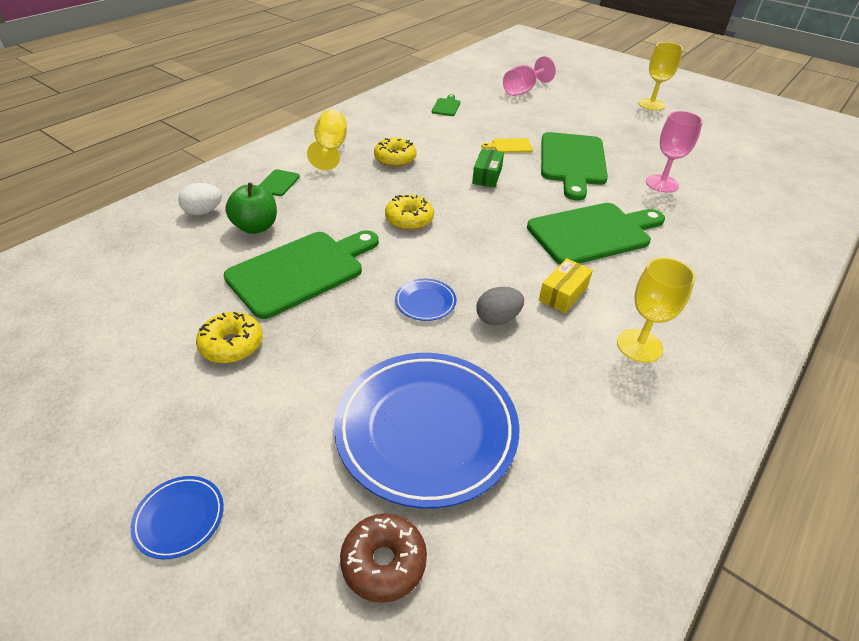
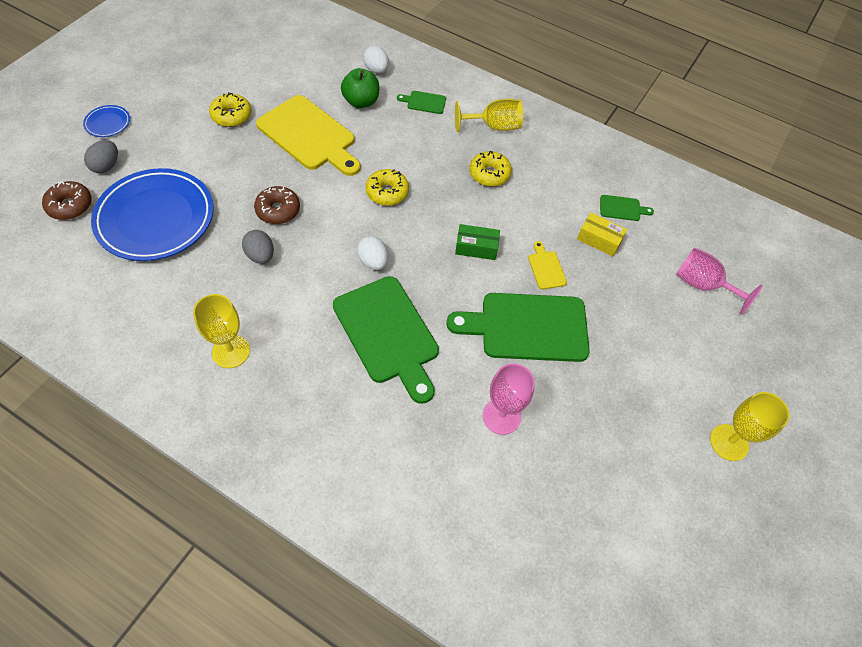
camera: 80 degrees right, 15 degrees up
green cutting board [224,230,379,319] -> yellow cutting board [256,95,361,176]
blue plate [395,279,456,321] -> brown donut [254,186,300,224]
yellow box [539,258,593,313] -> yellow box moved to [577,213,627,256]
none -> grey egg [84,140,118,173]
none -> white egg [357,236,388,270]

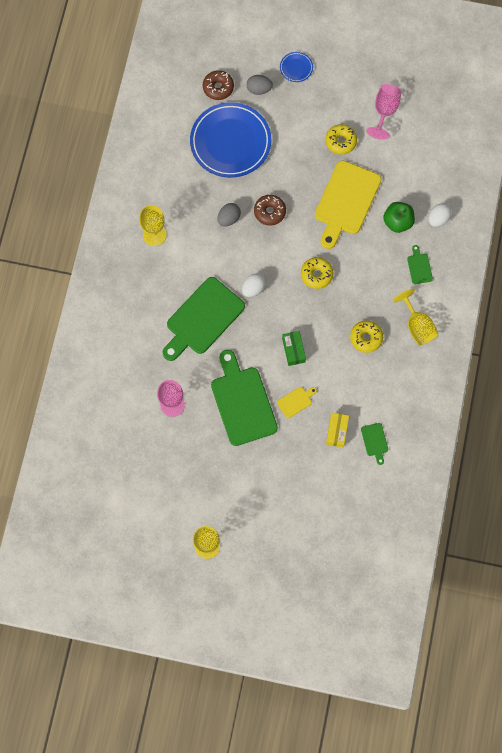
camera: 75 degrees right, 15 degrees up
pink goblet [676,247,763,315] -> pink goblet moved to [366,84,401,140]

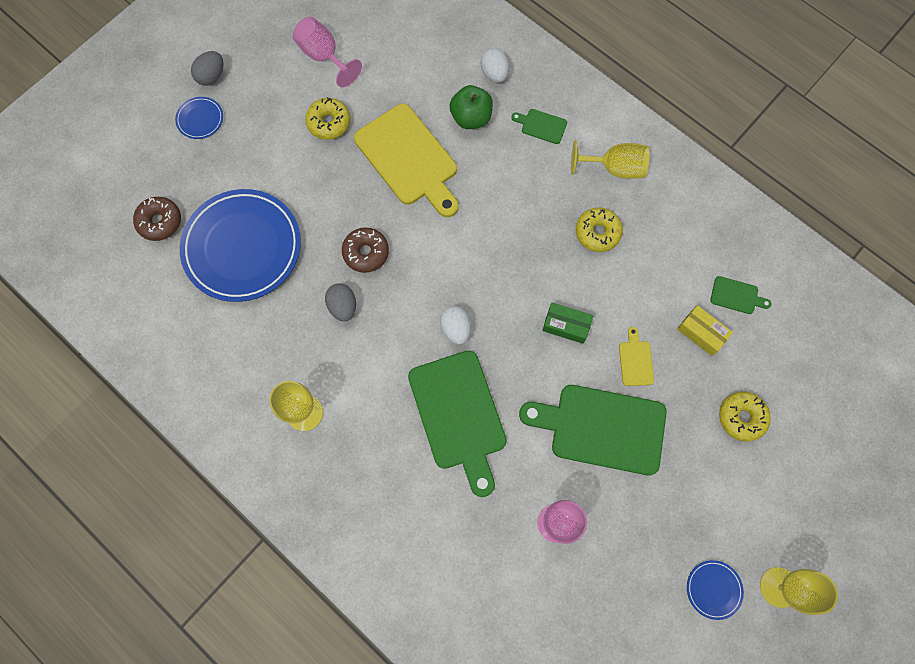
camera: 60 degrees left, 0 degrees up
grey egg [247,75,273,95] -> grey egg moved to [191,51,223,86]
yellow donut [301,257,334,289] -> yellow donut moved to [719,391,771,441]
none -> blue plate [687,560,744,620]

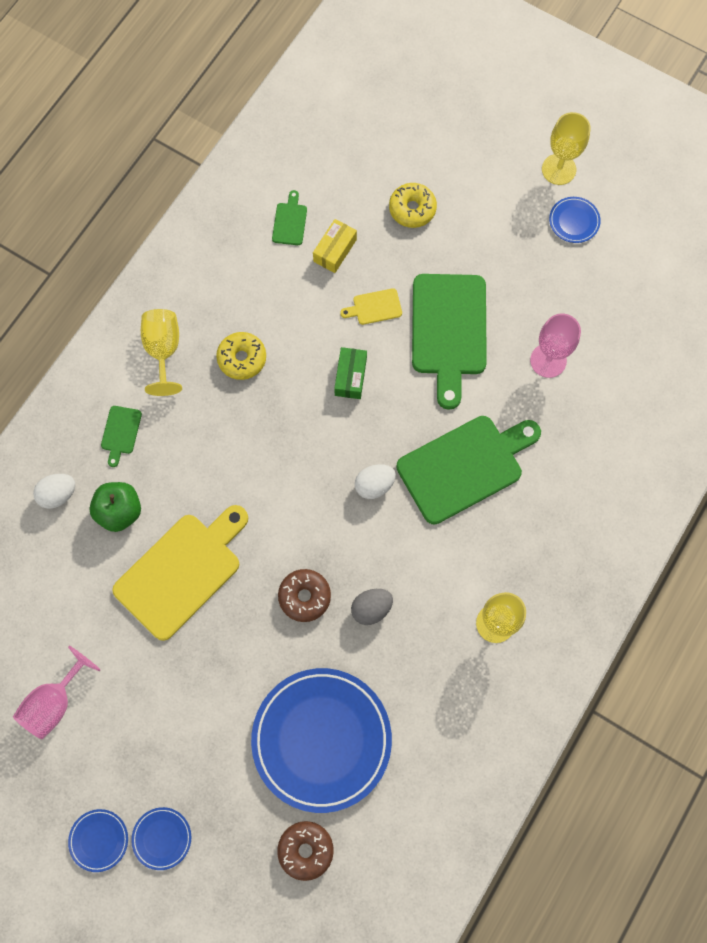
camera: 100 degrees left, 0 degrees up
grey egg [191,51,223,86] -> blue plate [68,809,128,872]
yellow donut [305,97,350,140] -> none

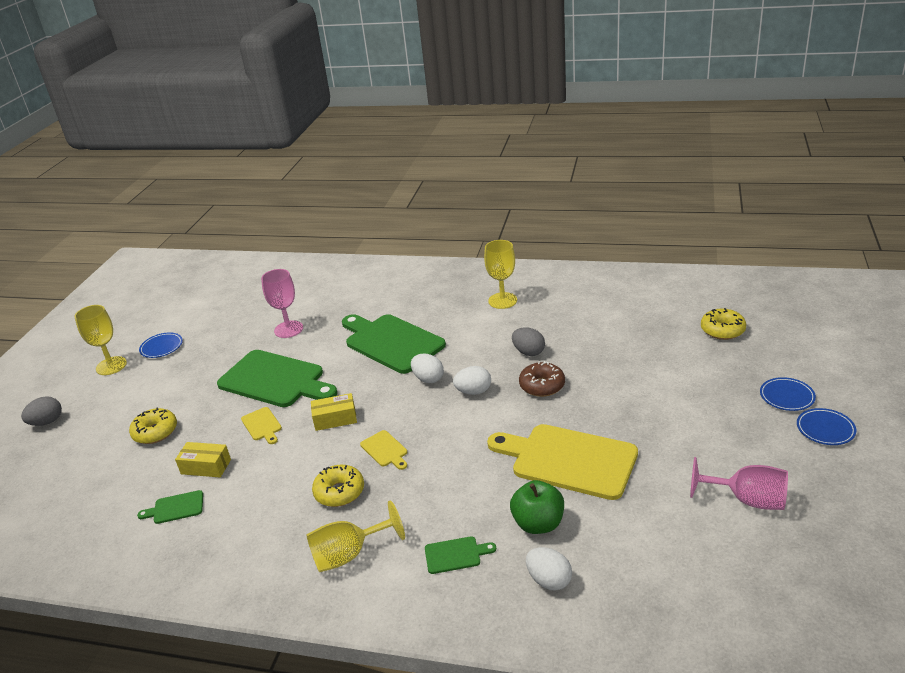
camera: 105 degrees left, 40 degrees down
blue plate [251,668,392,813] -> none
brown donut [277,821,334,881] -> yellow donut [701,308,746,340]
green box [334,347,367,399] -> yellow box [311,393,357,431]
green cutting board [412,274,487,410] -> green cutting board turned 45 degrees clockwise [217,350,337,407]
none -> grey egg [21,396,62,426]
none -> yellow cutting board [360,430,407,470]
none -> white egg [453,366,491,395]

